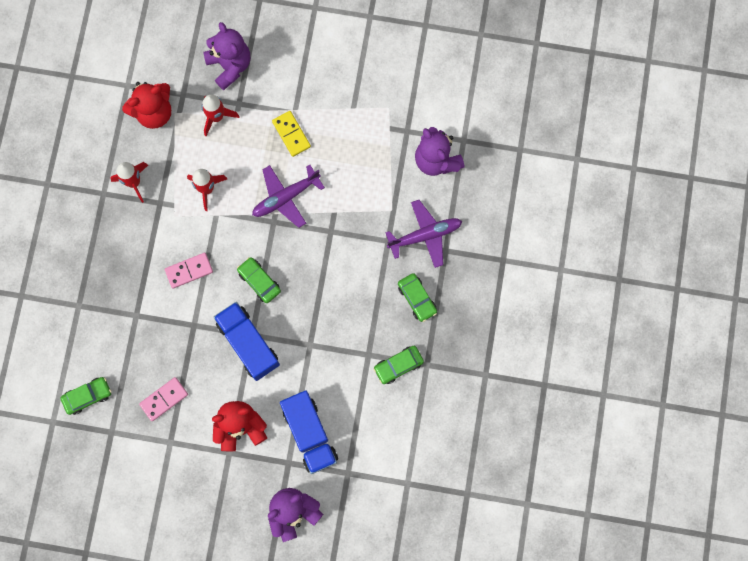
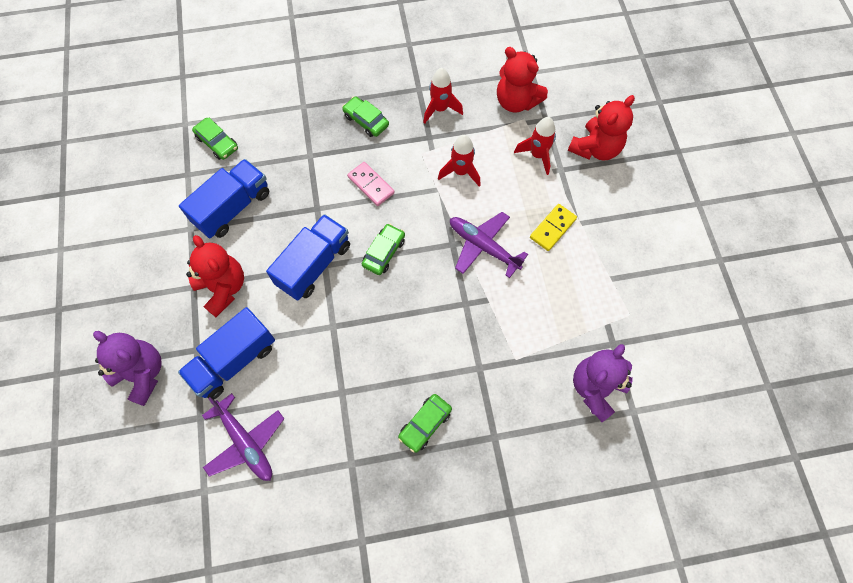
camera: 70 degrees right, 10 degrees down
pink domino [139,377,188,421] -> blue truck [179,159,269,238]
purple teddy bear [203,22,250,90] -> red teddy bear [568,95,635,161]
green car [373,346,424,384] -> green car moved to [342,96,389,137]
purple plane [385,200,462,268] -> purple plane moved to [202,393,284,481]

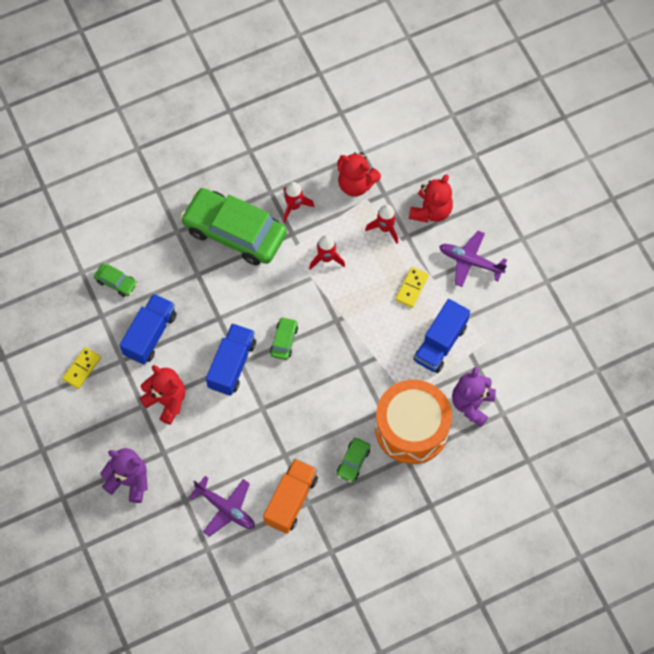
camera: 15 degrees left, 0 degrees up
blue truck [178,307,275,400] -> blue truck moved to [413,299,470,373]
green car [342,96,389,137] -> green car [181,188,287,266], size x2.42
pink domino [347,162,395,206] -> none
purple plane [450,212,528,278] -> purple plane moved to [439,231,507,287]
none -> yellow domino [62,347,101,389]
none -> orange truck [263,459,318,534]
none -> orange drum [375,379,452,464]

